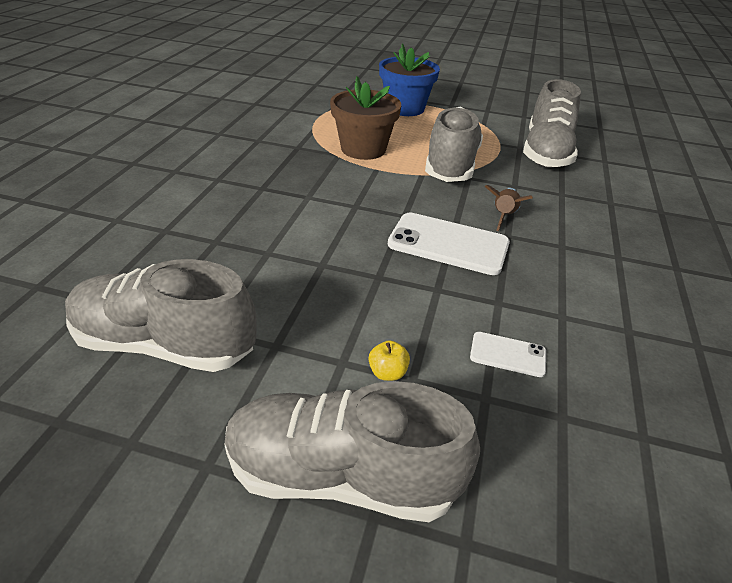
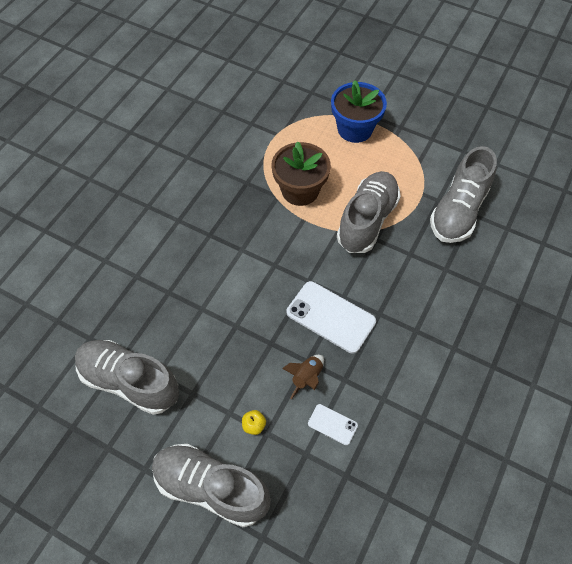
camera: 15 degrees right, 20 degrees up
brown rocket [485,185,533,231] -> brown rocket moved to [282,355,324,400]

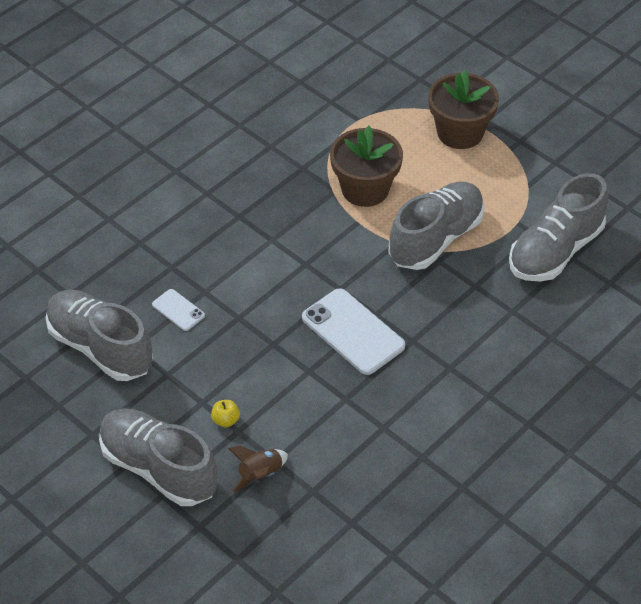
camera: 15 degrees right, 10 degrees down
brown rocket [282,355,324,400] -> brown rocket moved to [228,446,288,493]
white phone [308,404,358,445] -> white phone moved to [152,289,205,331]
blue flower pot [331,80,387,143] -> brown flower pot [428,70,499,149]

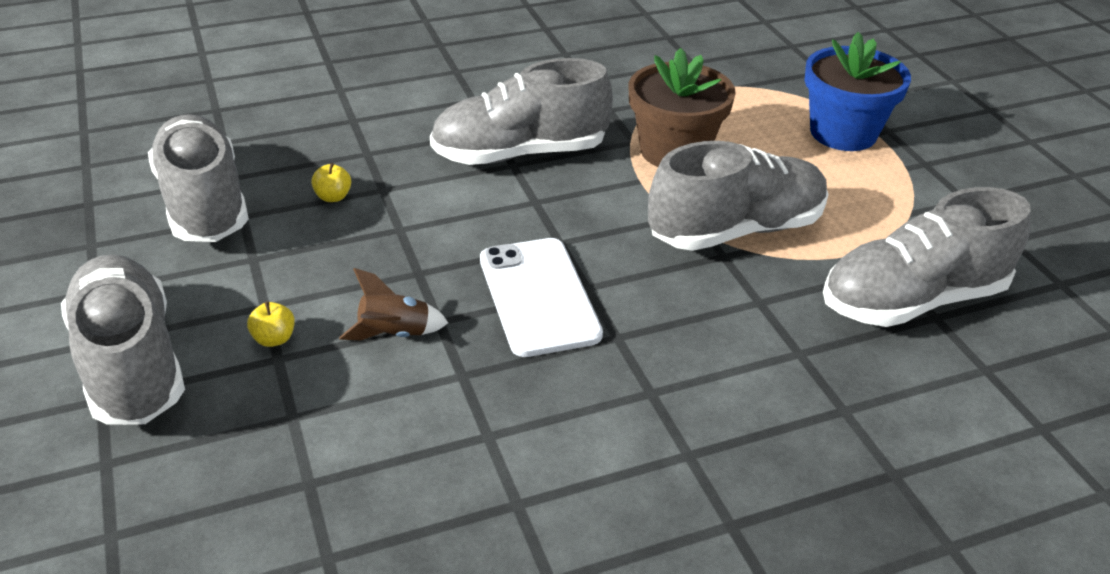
camera: 25 degrees right, 10 degrees down
white phone [152,289,205,331] -> yellow apple [311,163,351,202]
brown rocket [228,446,288,493] -> brown rocket moved to [339,268,448,340]
brown flower pot [428,70,499,149] -> blue flower pot [805,32,911,151]
none -> grey shoe [430,58,613,165]

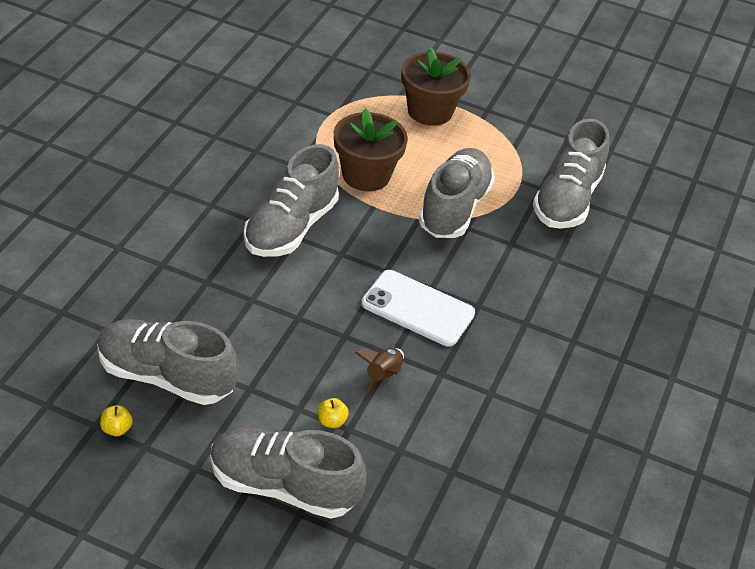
camera: 50 degrees left, 5 degrees up
yellow apple [311,163,351,202] -> yellow apple moved to [100,405,133,436]
blue flower pot [805,32,911,151] -> brown flower pot [401,47,471,126]

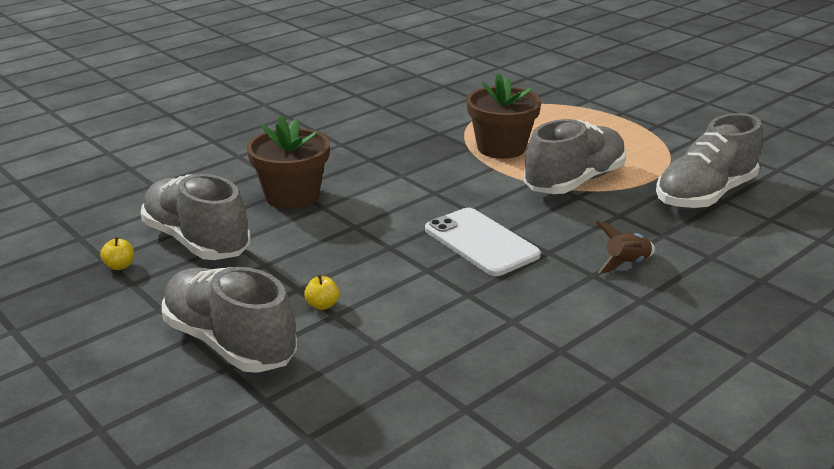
camera: 30 degrees right, 15 degrees down
grey shoe [244,144,339,257] -> none
brown rocket [355,348,404,398] -> brown rocket moved to [596,221,655,273]
brown flower pot [401,47,471,126] -> brown flower pot moved to [247,115,330,209]

